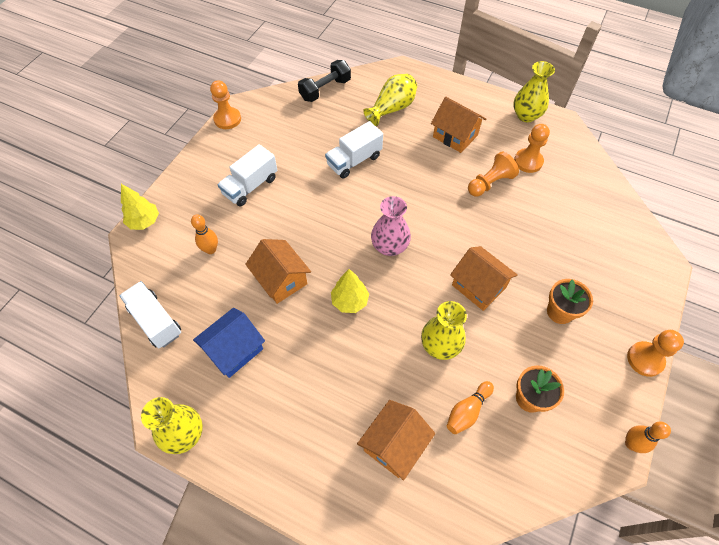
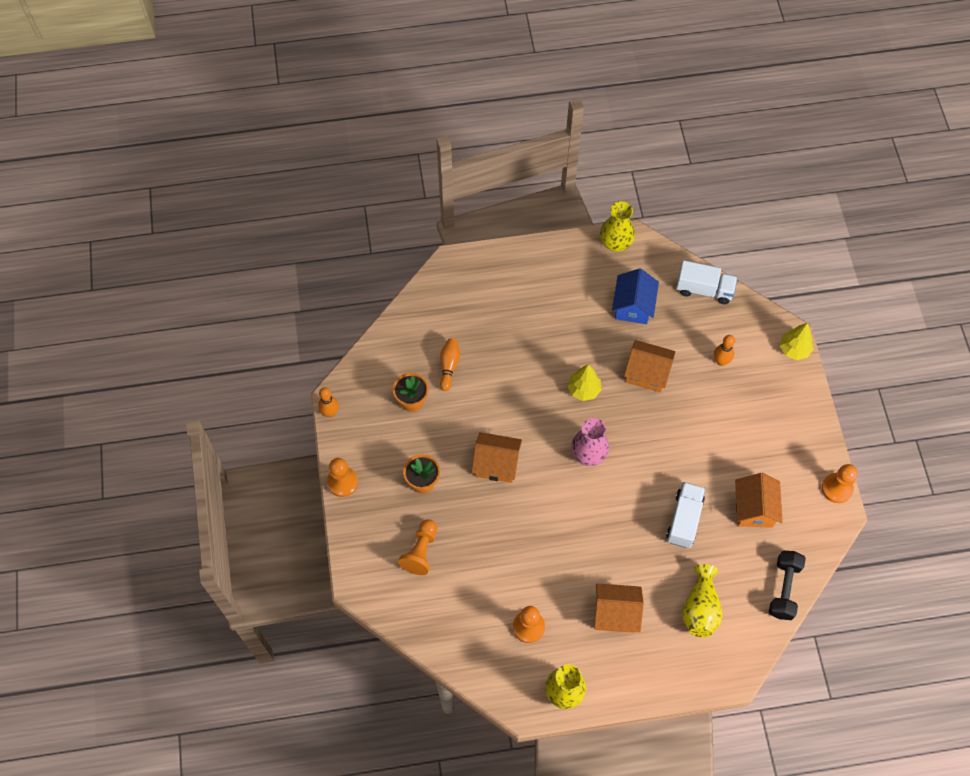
camera: 145 degrees right, 5 degrees up
white truck [217,144,277,207] -> none
orange house [357,400,435,480] -> orange house moved to [735,473,783,528]
yellow vase [421,301,467,360] -> none
orange pawn [468,152,519,197] -> orange pawn moved to [398,519,437,575]

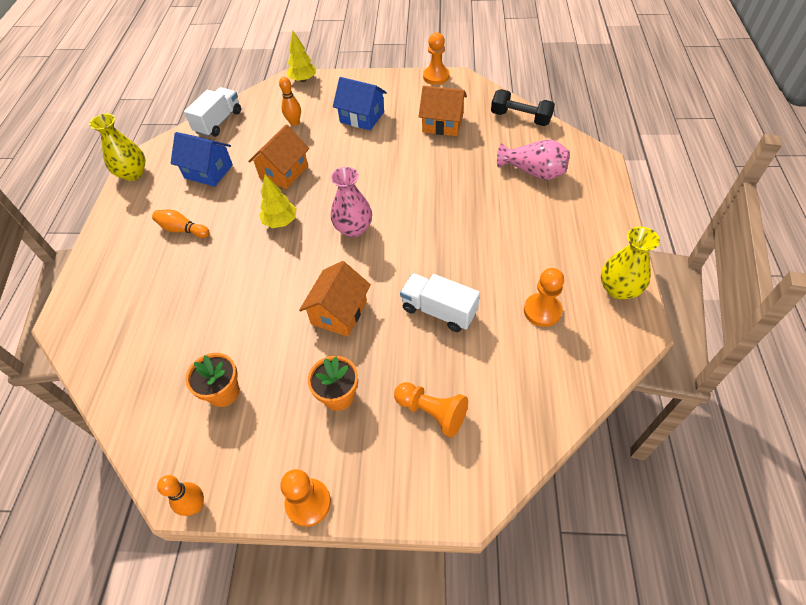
camera: 75 degrees left, 10 degrees down
orange bowling pin [440,338,460,391] -> orange bowling pin moved to [152,210,210,238]
orange house [594,583,644,633] -> none
white truck [666,482,705,548] -> white truck moved to [400,273,480,332]
yellow vase [682,564,723,637] -> pink vase [497,139,570,180]
none -> blue house [333,77,387,130]

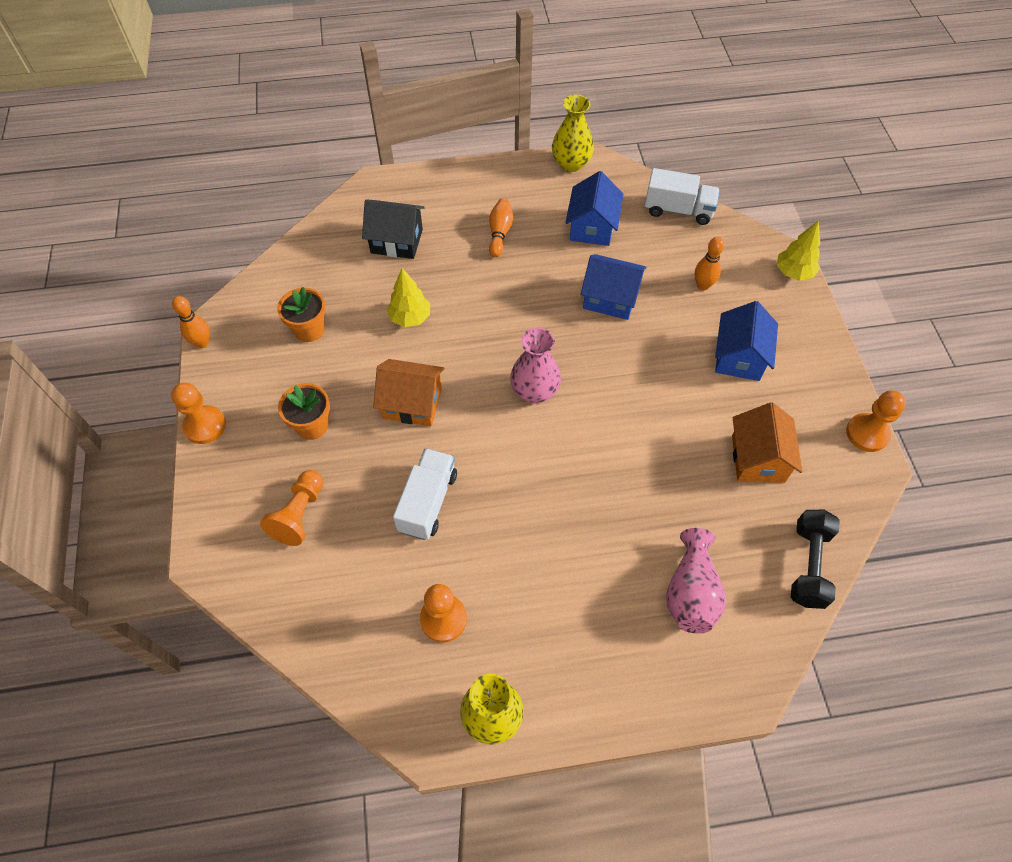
camera: 75 degrees right, 5 degrees up
orange house [248,124,309,189] -> blue house [581,254,646,320]
yellow tree [259,174,297,228] -> yellow tree moved to [387,268,430,327]
none -> black house [362,199,425,259]

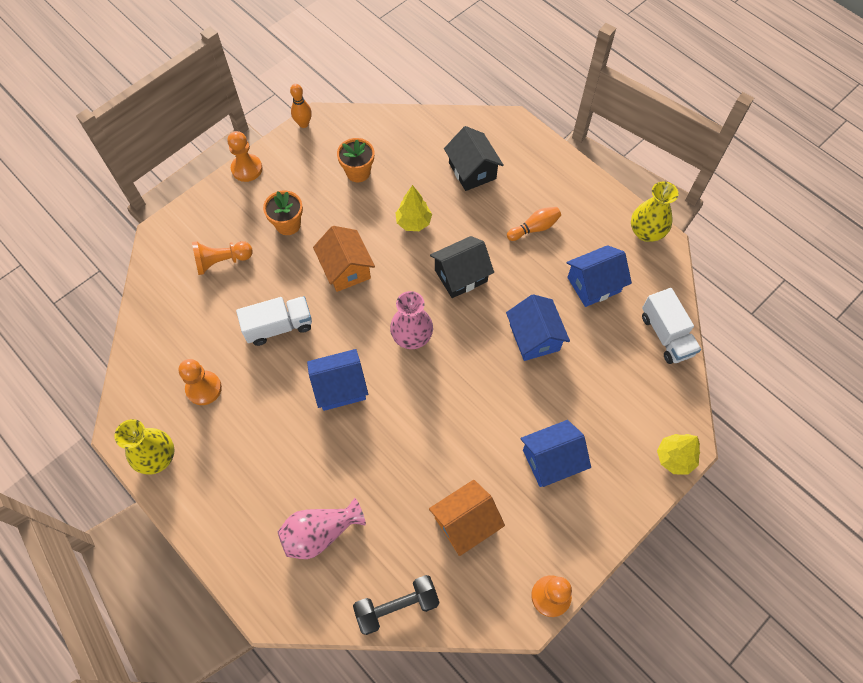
camera: 55 degrees right, 5 degrees up
orange bowling pin [695,237,724,291] -> none
none -> blue house [307,349,368,411]
none -> black house [430,236,494,298]

